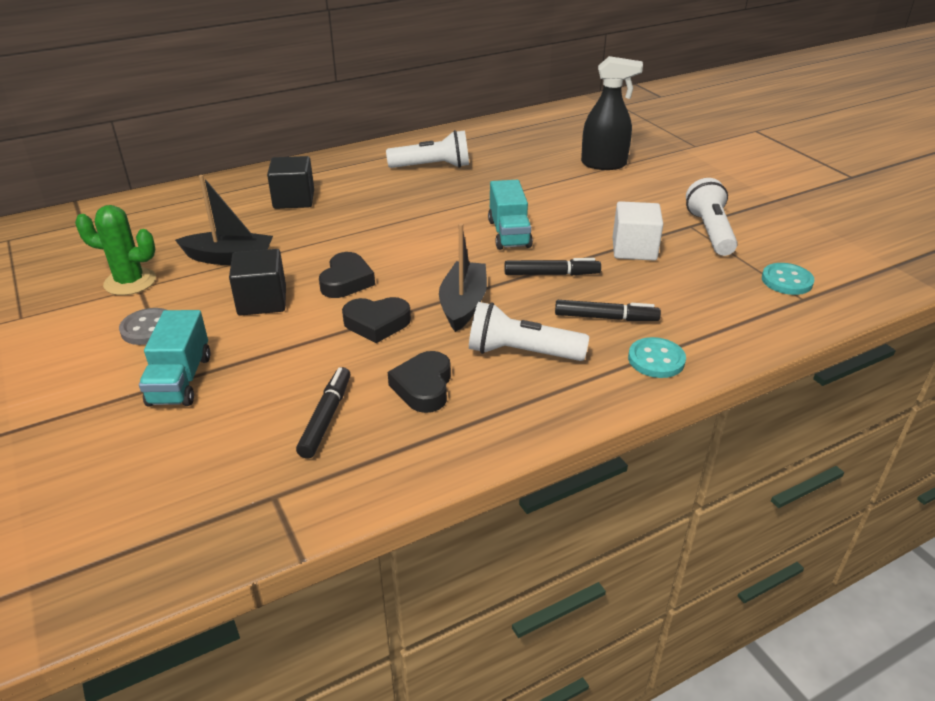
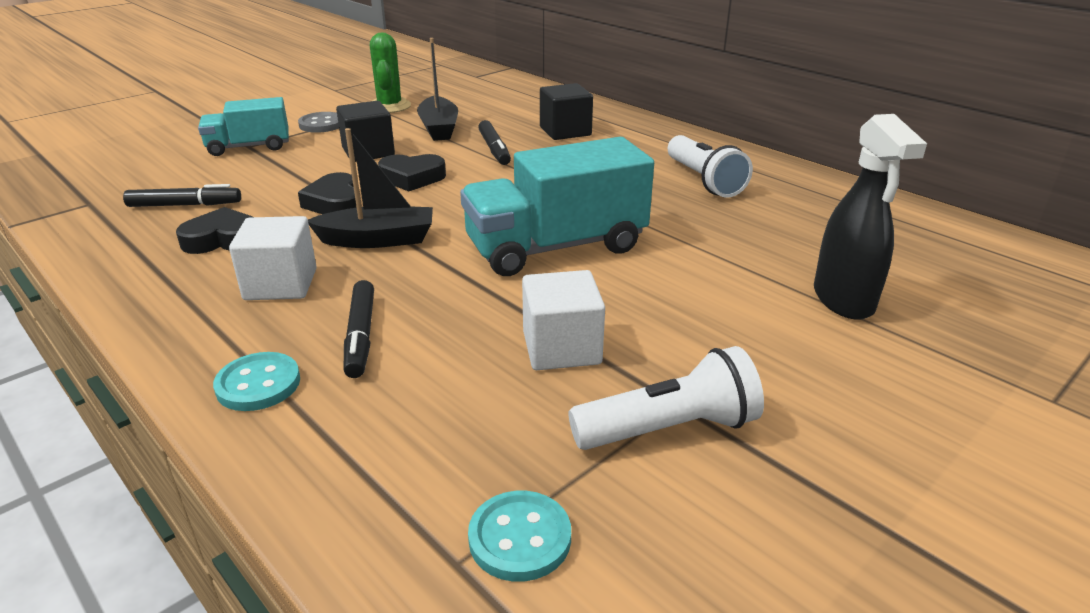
camera: 75 degrees right, 5 degrees down
white flashlight [469,302,589,361] -> white cube [229,216,317,300]
turquoise truck [488,180,533,250] -> turquoise truck [460,137,654,276], size x1.66
black marker [505,258,601,275] -> black marker moved to [478,120,511,165]

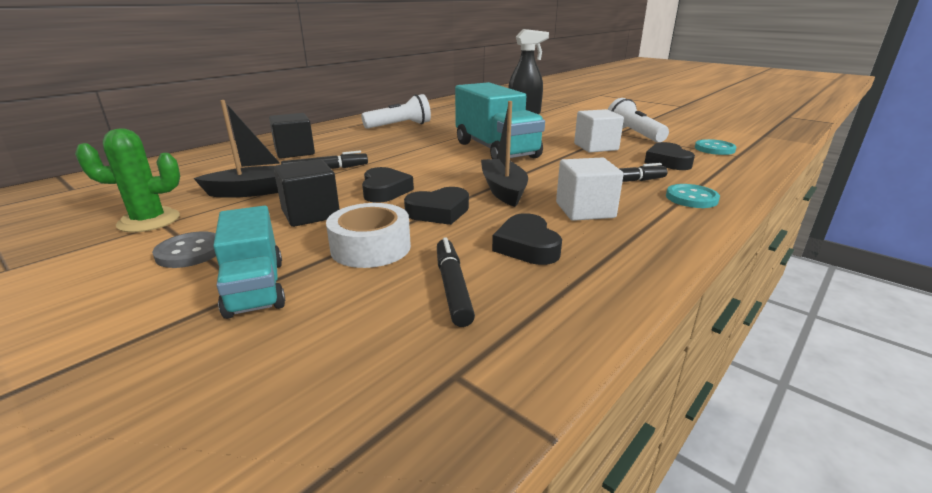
camera: 95 degrees left, 5 degrees down
none -> white tape [326,203,411,268]
none -> black heart [644,142,695,170]

